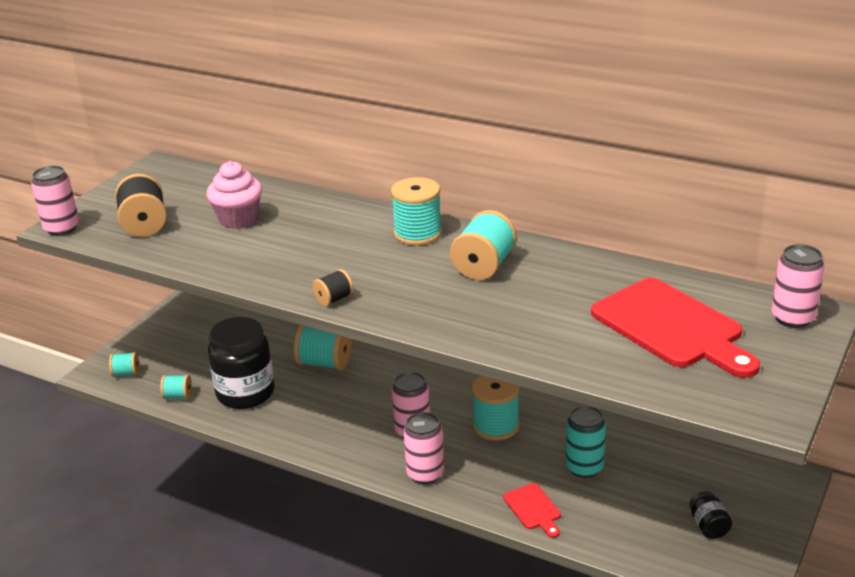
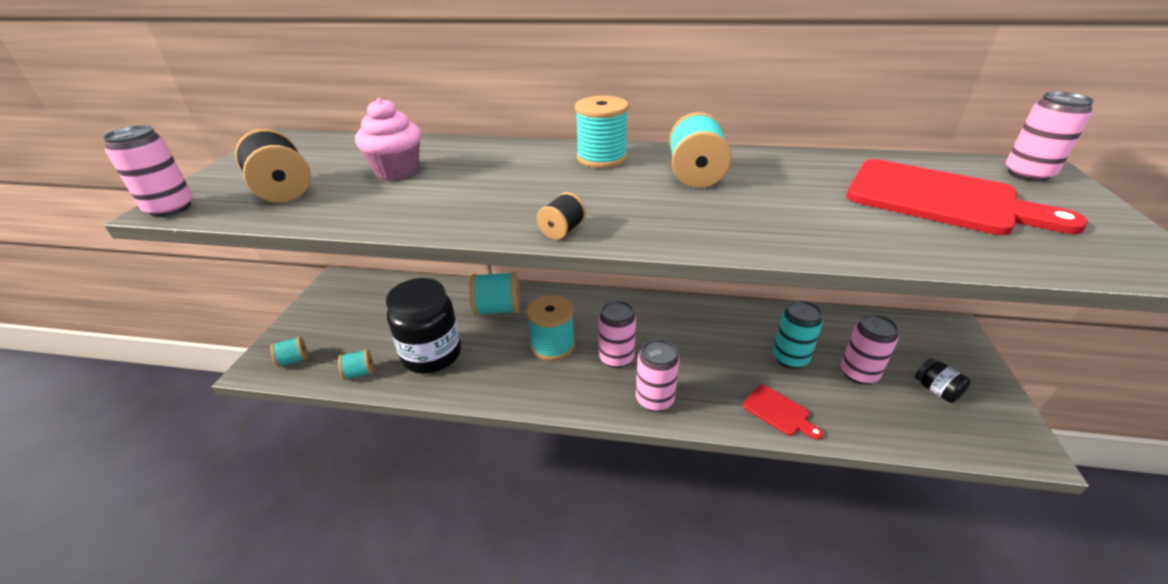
camera: 20 degrees left, 5 degrees up
turquoise spool [472,376,519,440] -> turquoise spool moved to [527,295,575,361]
none -> pink can [841,314,899,385]

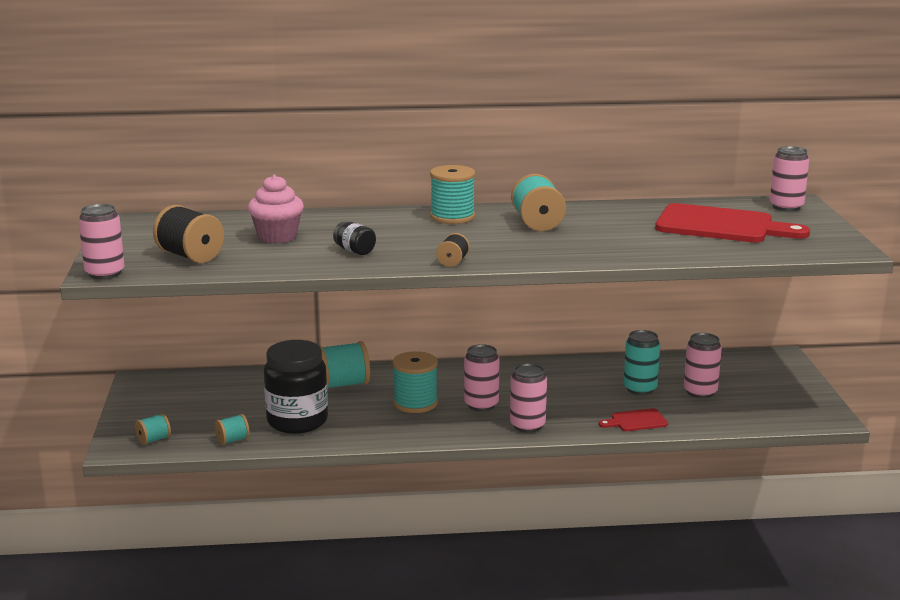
camera: 15 degrees left, 15 degrees down
red cutting board [743,385,824,440] -> red cutting board turned 135 degrees clockwise [599,408,668,431]
black jar [915,358,971,403] -> black jar moved to [333,221,376,255]

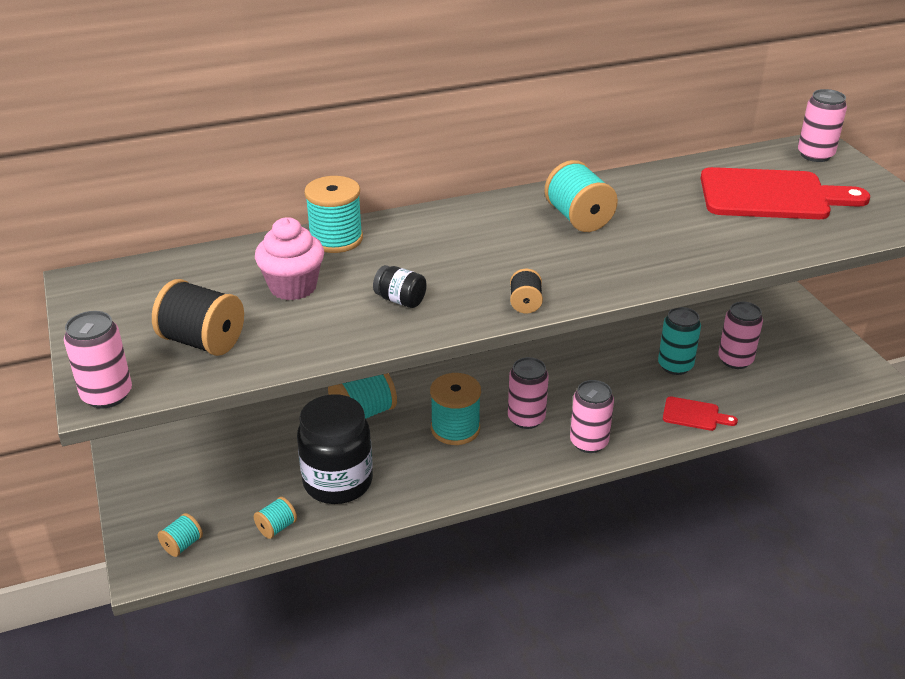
camera: 15 degrees left, 15 degrees up
turquoise spool [430,165,475,224] -> turquoise spool moved to [304,176,363,253]
red cutting board [599,408,668,431] -> red cutting board turned 135 degrees counterclockwise [663,396,738,431]

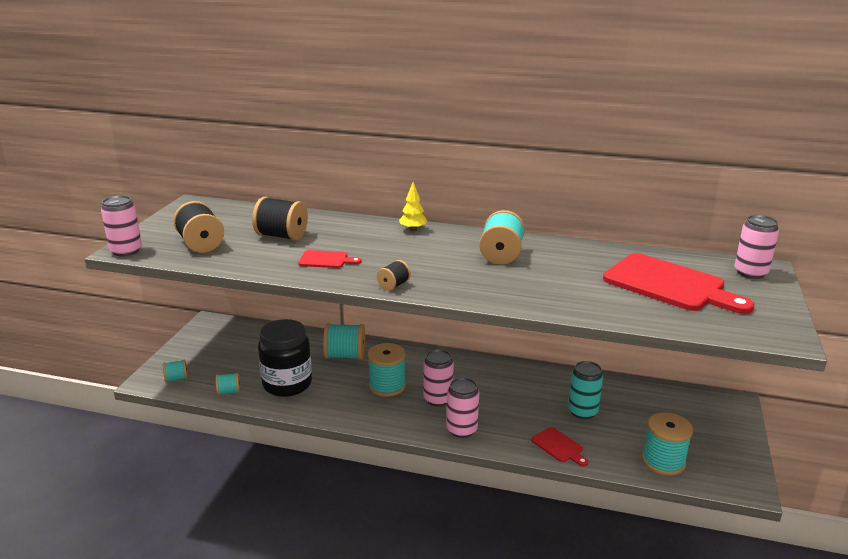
camera: 35 degrees right, 10 degrees down
pink cupcake [255,217,324,300] -> black spool [252,197,308,241]
turquoise spool [304,176,363,253] -> turquoise spool moved to [642,412,693,476]
black jar [373,265,427,308] -> red cutting board [298,250,361,268]
pink can [718,302,763,369] -> none
none -> yellow tree [399,182,427,231]

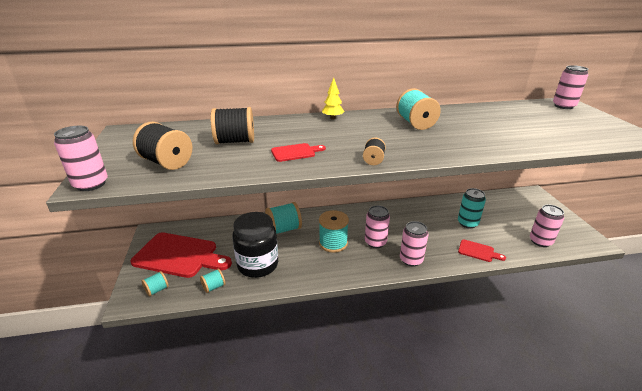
camera: 25 degrees left, 5 degrees up
red cutting board [603,253,755,314] -> red cutting board moved to [130,232,232,278]
turquoise spool [642,412,693,476] -> pink can [530,204,564,247]

